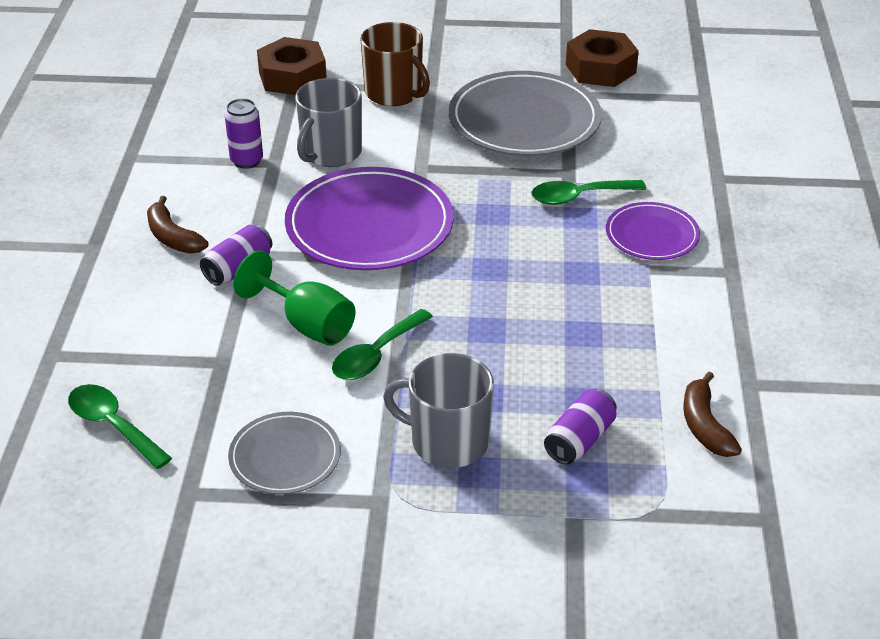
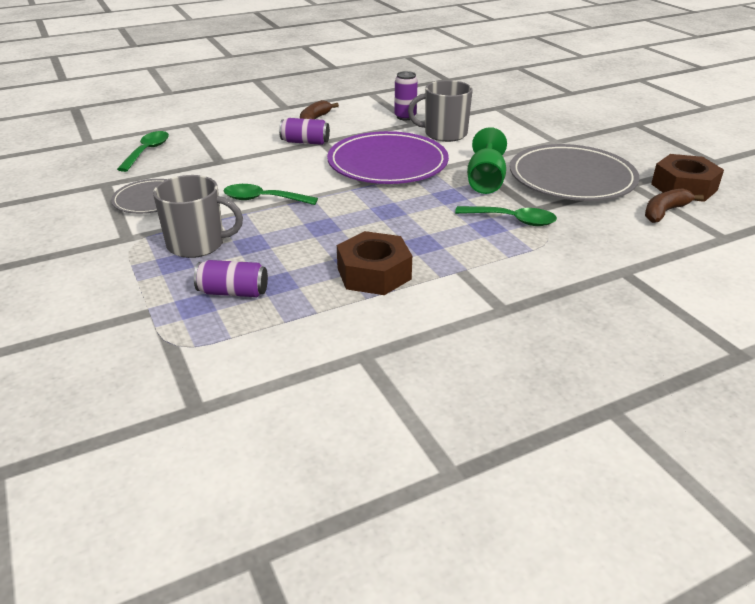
camera: 60 degrees right, 5 degrees down
green goblet [233,250,356,346] -> green goblet moved to [467,127,507,194]
brown nut [257,37,327,95] -> brown nut moved to [337,231,412,295]
brown mug [361,22,430,106] -> none
grey mug [383,353,494,468] -> grey mug turned 105 degrees clockwise [153,175,243,258]
green spoon [531,180,646,205] -> green spoon turned 150 degrees clockwise [455,206,557,226]
purple plate [606,202,700,260] -> none
brown banana [683,372,742,457] -> brown banana moved to [645,188,704,223]

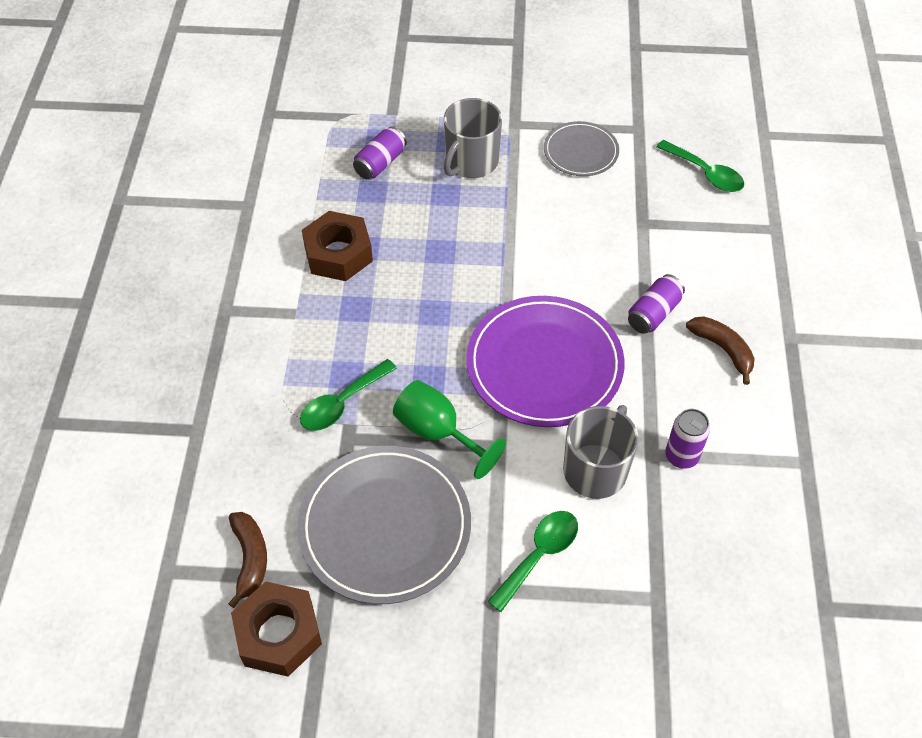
camera: 120 degrees right, 20 degrees up
green spoon [224,184,318,205] -> green spoon moved to [487,511,578,612]

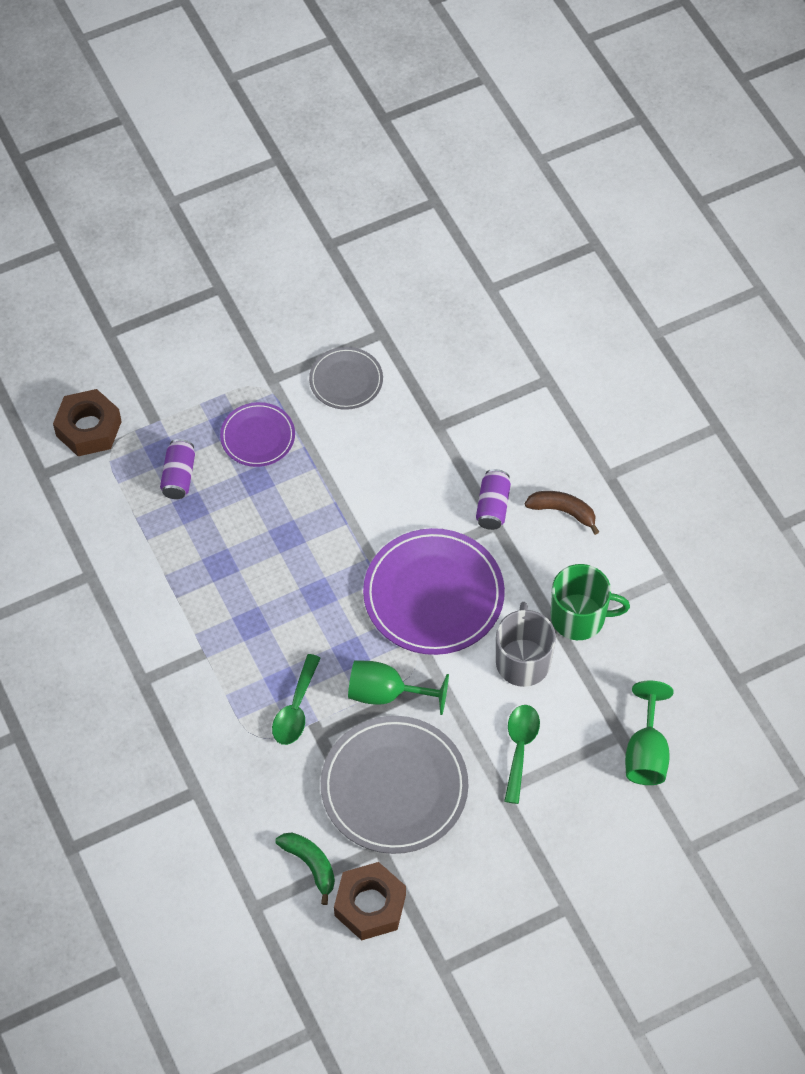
camera: 30 degrees left, 5 degrees up
brown banana [228,512,267,608] -> green banana [275,832,335,905]
brown nut [302,211,373,281] -> brown nut moved to [53,389,122,456]
grey mug [444,98,502,178] -> purple plate [220,402,295,467]
green spoon [657,140,744,192] -> none
purple can [665,409,710,469] -> green mug [551,564,630,640]
none -> green goblet [625,681,674,785]

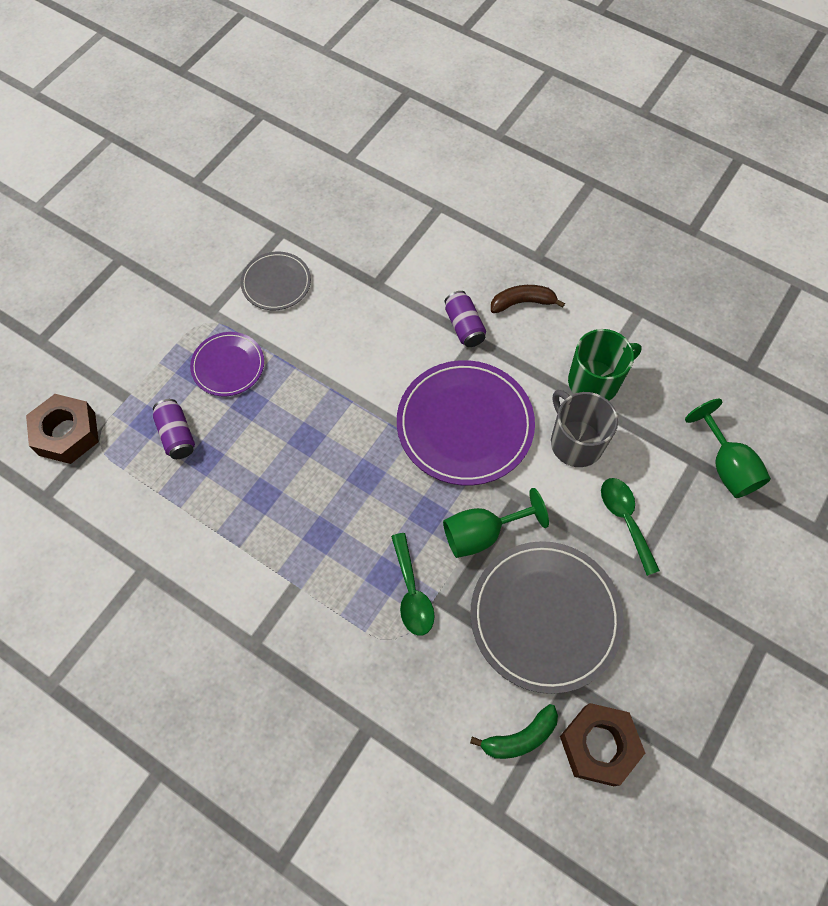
camera: 30 degrees left, 5 degrees up
green banana [275,832,335,905] -> green banana turned 135 degrees clockwise [470,704,558,759]

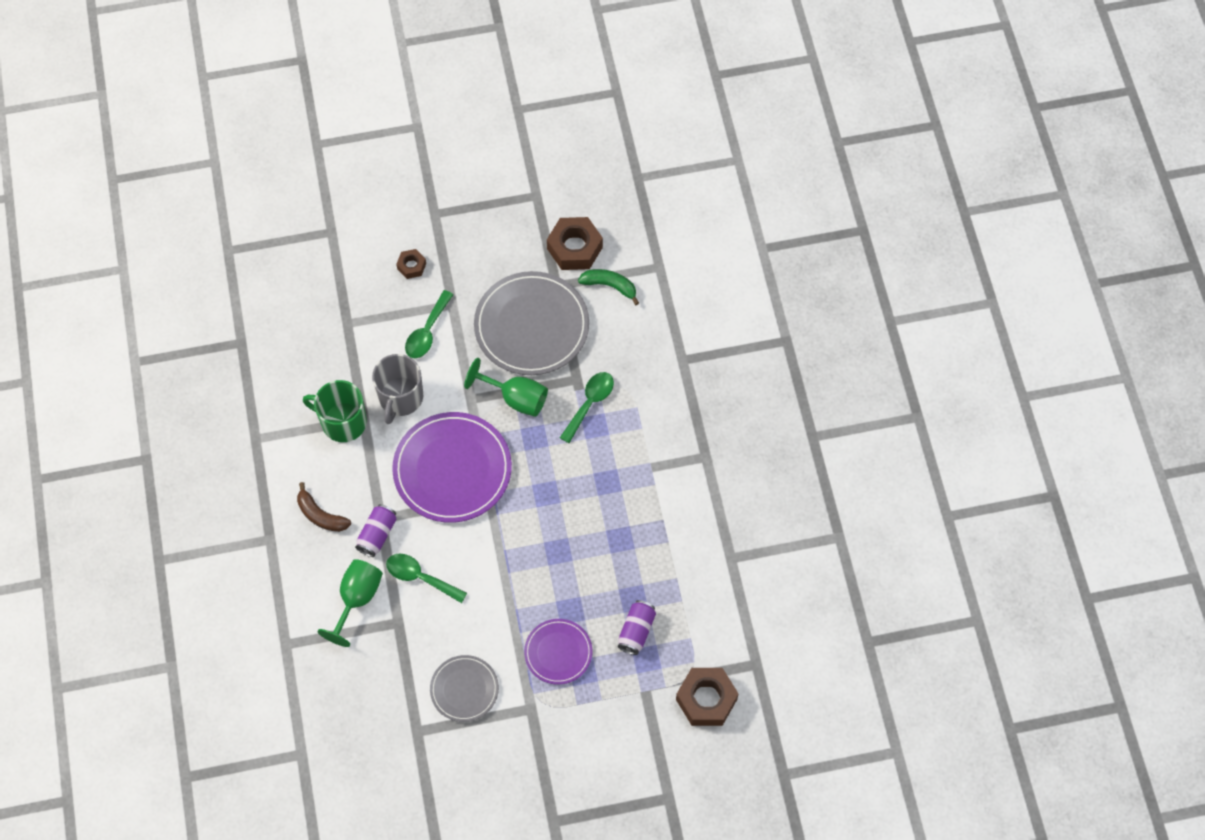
camera: 135 degrees left, 0 degrees up
green goblet [685,399,771,498] -> green goblet moved to [317,559,383,647]
none -> green spoon [386,553,467,603]
none -> brown nut [396,249,426,279]

